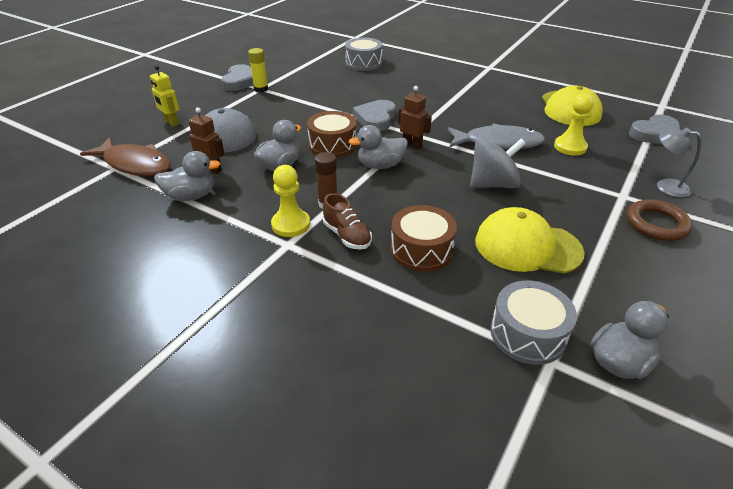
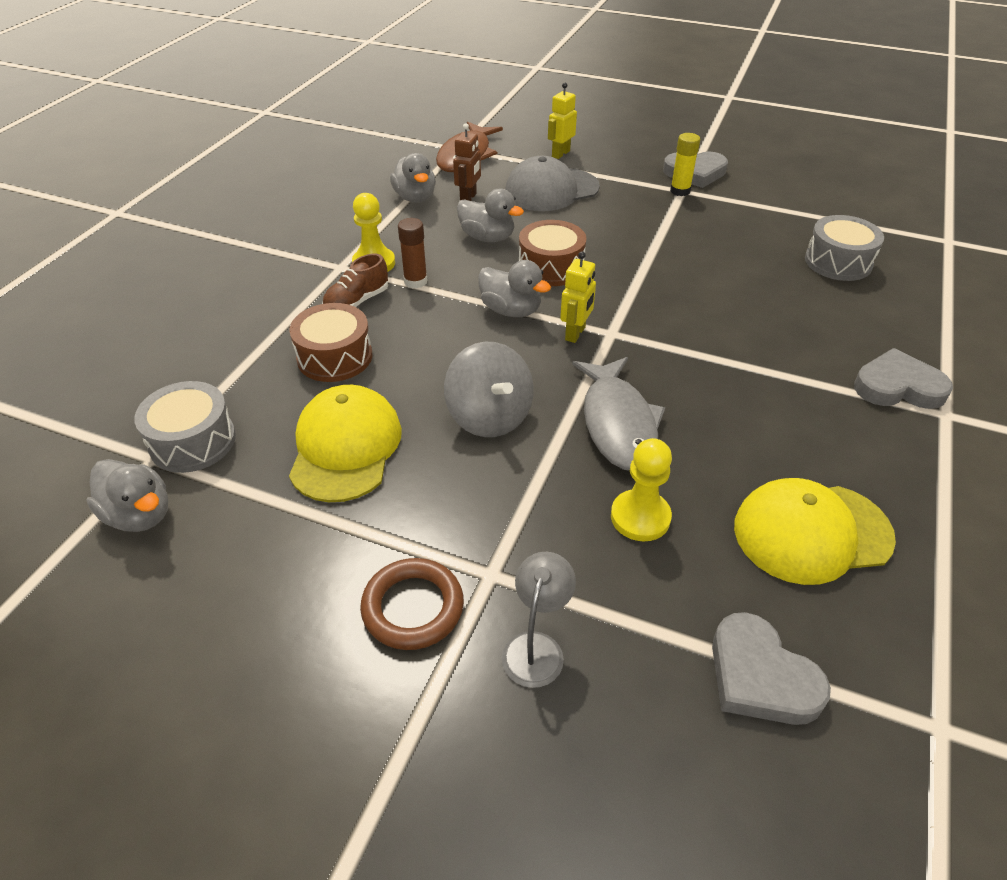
camera: 80 degrees right, 5 degrees up
grey duck [349,125,407,169] -> grey duck turned 150 degrees clockwise [478,260,551,317]
grey heart [353,100,396,131] -> grey heart moved to [854,348,953,409]
brown robot [398,86,432,150] -> yellow robot [560,251,596,343]

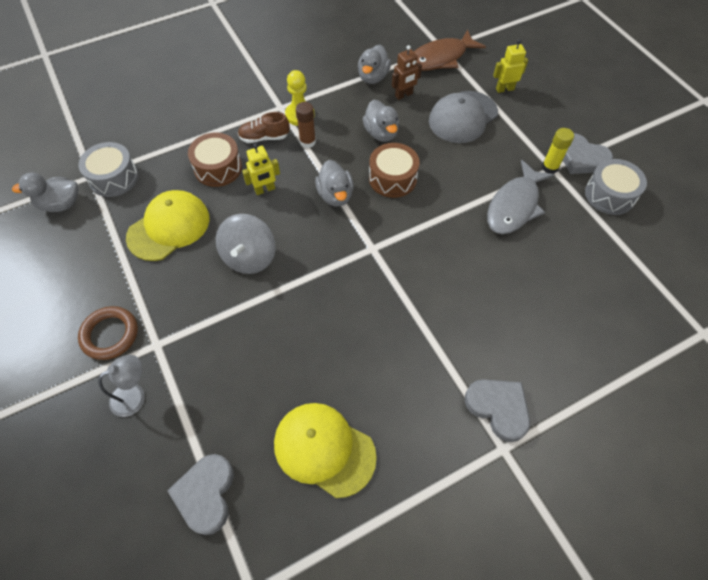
camera: 40 degrees right, 15 degrees up
grey duck [86,459,168,532] -> grey duck turned 90 degrees clockwise [12,172,79,212]
grey cap [505,156,600,211] -> grey cap turned 60 degrees counterclockwise [429,91,498,143]
yellow robot [560,251,596,343] -> yellow robot moved to [242,144,280,195]
grey fish [572,357,665,471] -> grey fish moved to [487,160,554,234]
yellow pawn [611,438,672,541] -> none
grey drum [805,215,884,281] -> grey drum moved to [585,159,647,215]

